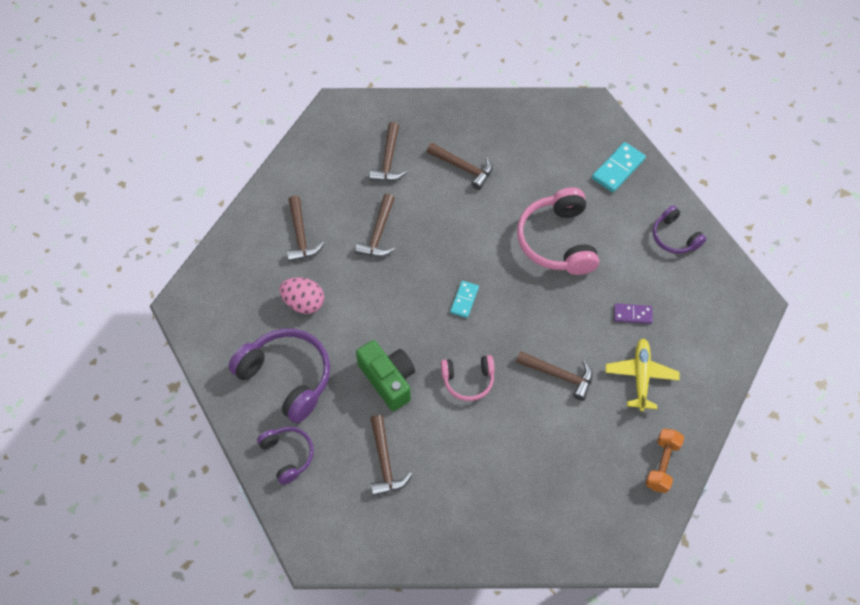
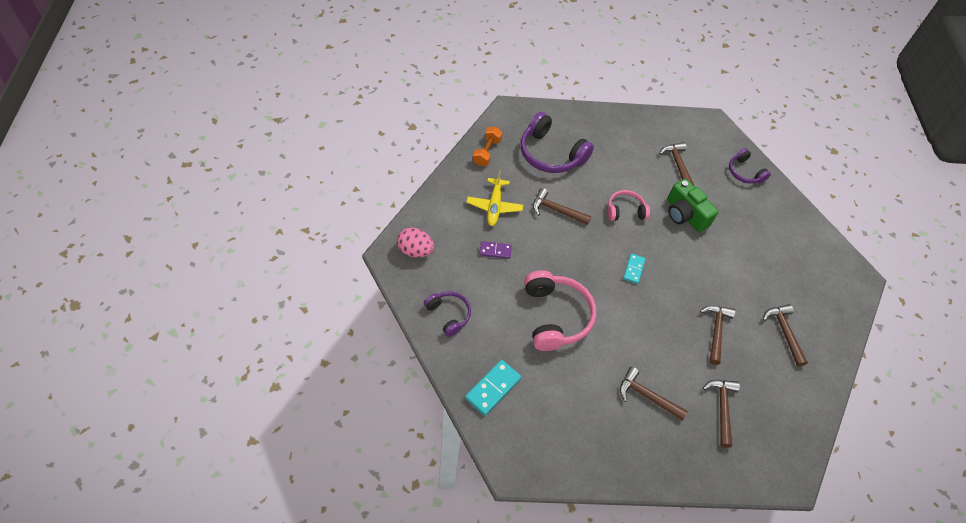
camera: 175 degrees right, 5 degrees down
purple headphones [228,328,330,423] -> purple headphones moved to [520,112,594,173]
pink egg [280,277,324,314] -> pink egg moved to [397,227,434,258]

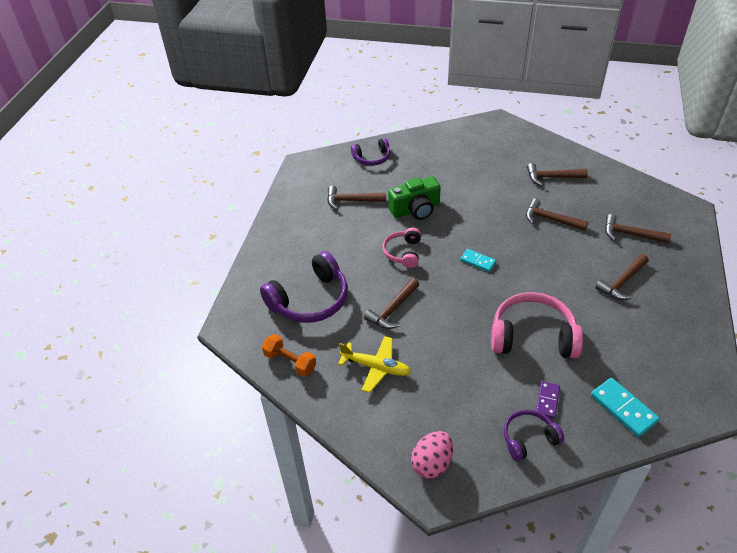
camera: 70 degrees left, 10 degrees down
purple domino [479,241,512,259] -> purple domino moved to [536,381,560,419]

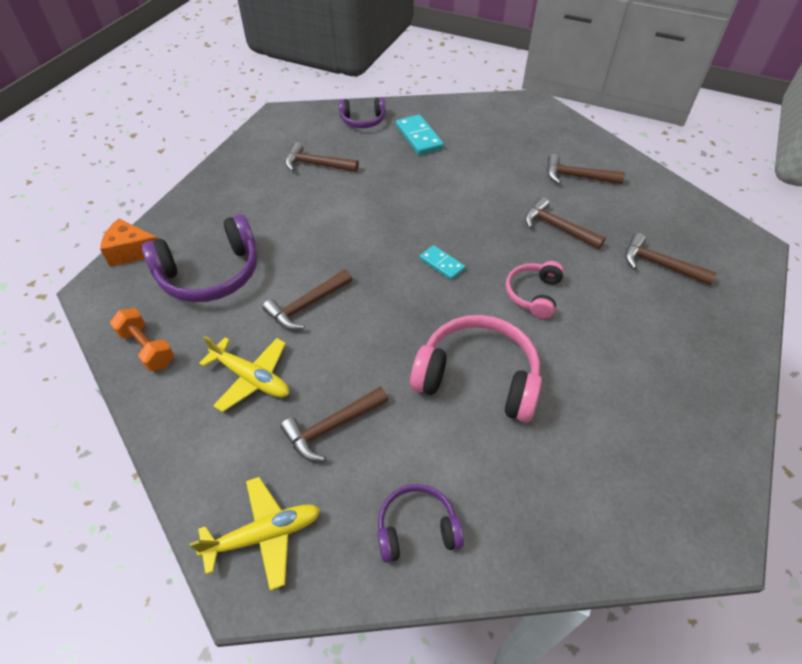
camera: 10 degrees right, 5 degrees up
pink headphones [383,228,421,268] -> pink headphones moved to [506,261,564,319]
green camera [388,176,441,220] -> none
pink egg [411,431,453,479] -> yellow plane [190,477,320,591]
purple domino [536,381,560,419] -> none
turquoise domino [591,377,660,437] -> turquoise domino moved to [396,115,444,155]
brown hammer [595,254,649,300] -> brown hammer moved to [280,387,388,461]
none -> orange cheese [100,219,158,267]

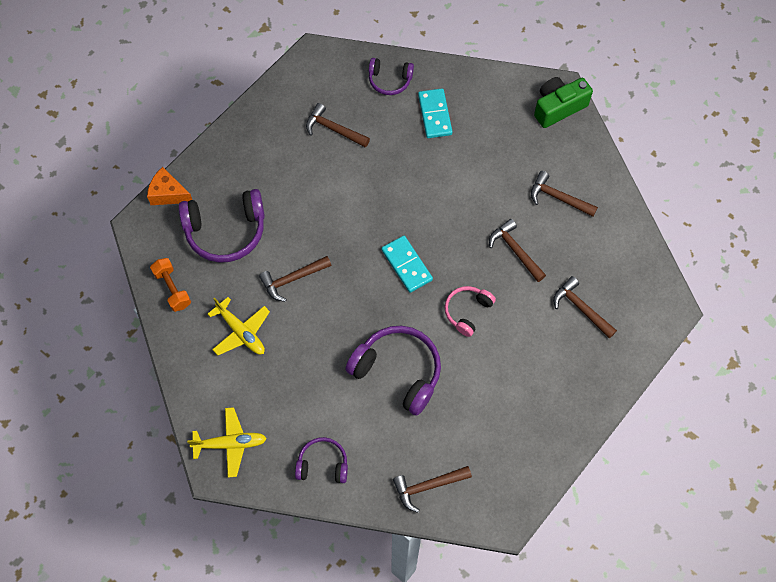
camera: 15 degrees right, 15 degrees up
brown hammer [280,387,388,461] -> brown hammer moved to [393,466,472,513]
pink headphones [410,315,542,422] -> purple headphones [345,326,441,416]
turquoise domino [420,245,465,280] -> turquoise domino [381,236,433,293], size x1.58
none -> green camera [534,77,593,128]

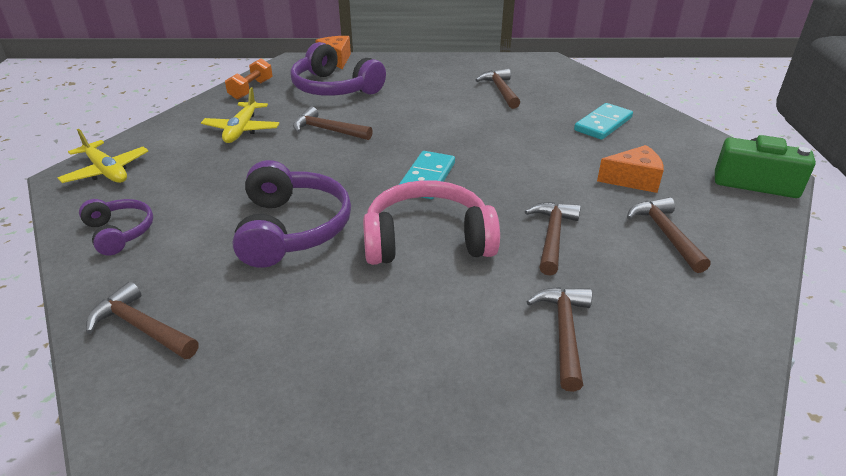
camera: 50 degrees right, 30 degrees down
purple headphones [369,58,414,95] -> none
pink headphones [445,286,496,337] -> pink headphones [363,180,500,265], size x1.75
none -> orange cheese [597,145,664,193]

